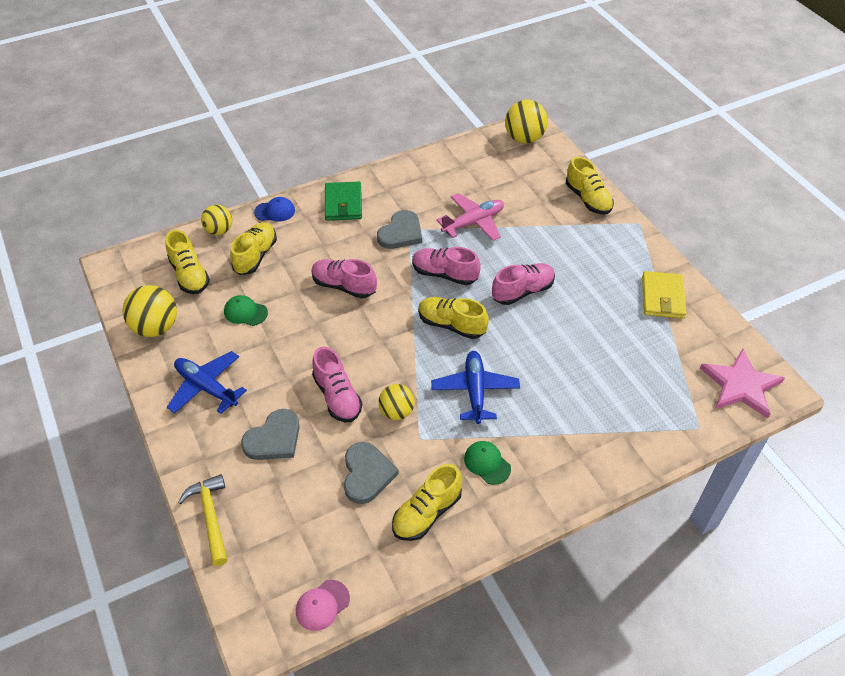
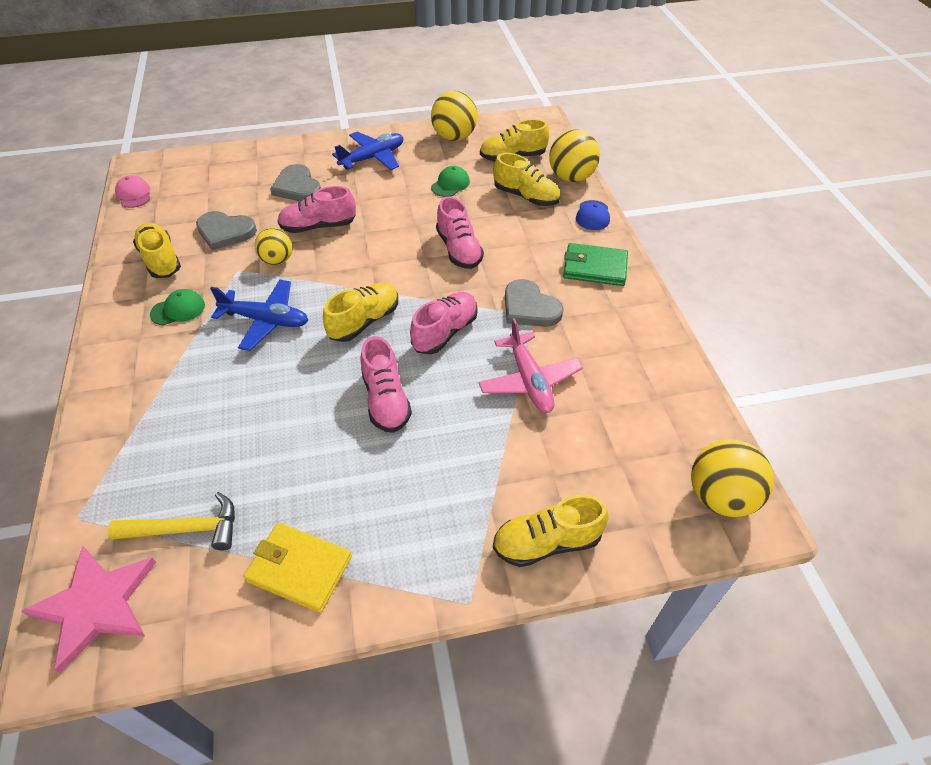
camera: 105 degrees right, 0 degrees up
yellow hammer [178,474,228,566] -> yellow hammer moved to [108,492,235,550]
yellow ball [201,205,232,235] -> yellow ball [549,129,600,182], size x1.54
pink shoe [311,259,377,298] -> pink shoe turned 120 degrees clockwise [436,196,484,269]

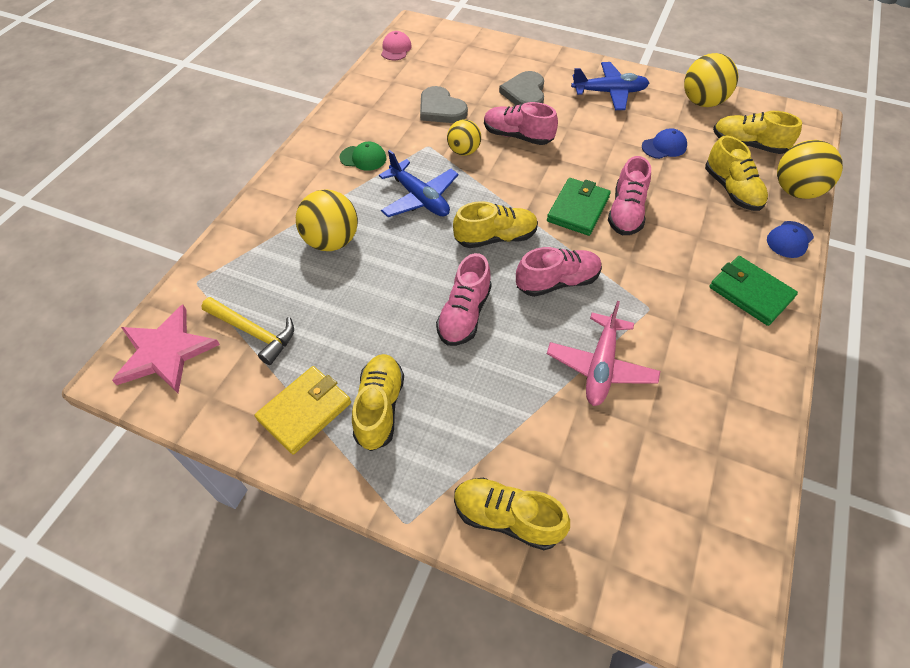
camera: 35 degrees right, 5 degrees up
yellow shoe [133,223,181,278] -> yellow shoe moved to [352,354,404,451]
yellow wallet [244,523,352,613] -> yellow wallet turned 75 degrees clockwise [255,366,351,454]
green cap [431,166,470,197] -> blue cap [642,128,687,159]
grey heart [505,279,564,327] -> none
yellow ball [691,439,774,517] -> yellow ball moved to [296,189,358,251]
none -> green wallet [547,178,611,236]

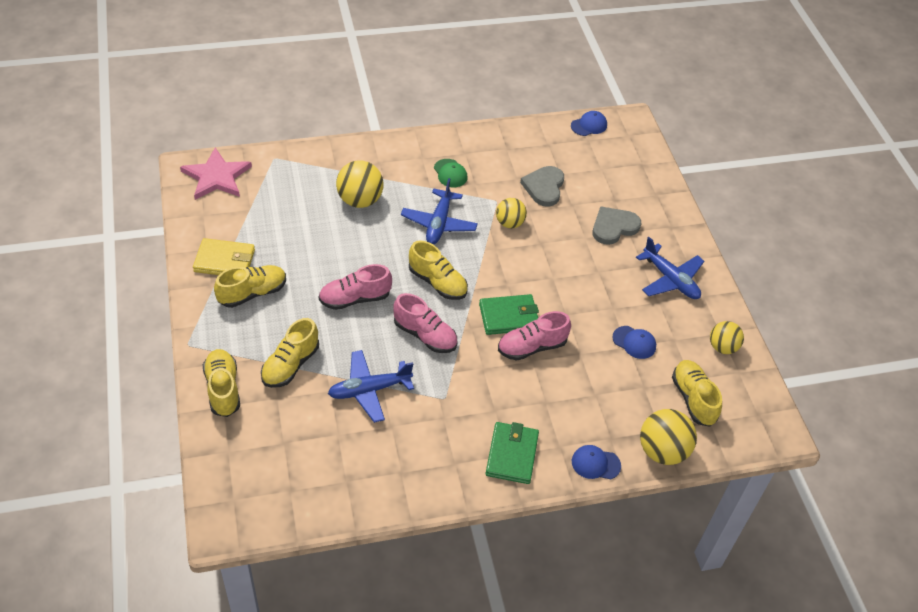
camera: 50 degrees right, 5 degrees down
yellow hammer [201,297,294,365] -> none
pink cap [381,31,412,60] -> blue cap [571,111,607,136]
pink shoe [484,102,558,145] -> none
pink plane [547,301,660,406] -> blue plane [328,350,414,423]
yellow ball [684,53,738,107] -> yellow ball [710,321,744,354], size x0.65
yellow shoe [705,136,768,211] -> yellow shoe moved to [261,318,319,388]

